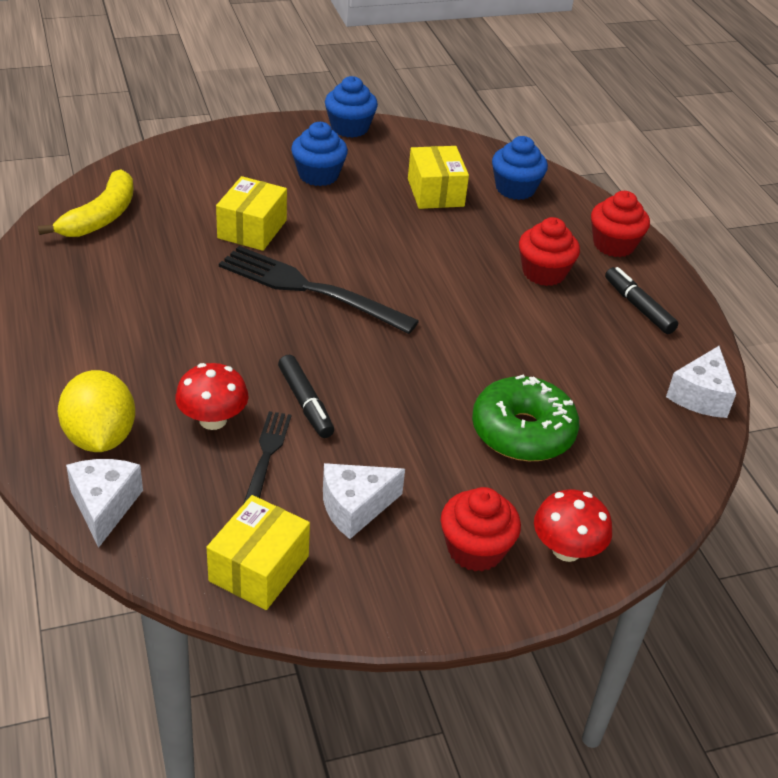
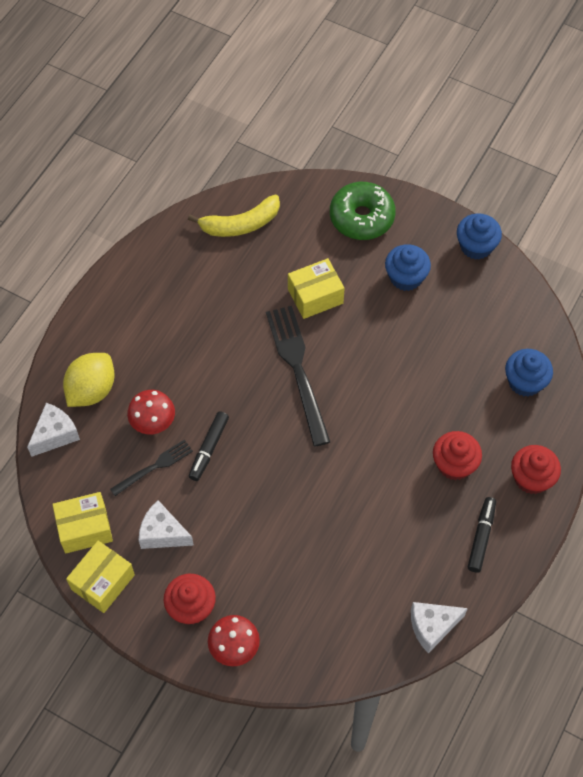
camera: 50 degrees right, 20 degrees up
yellow box [408,146,469,209] -> yellow box moved to [66,541,135,613]
green donut [472,375,579,461] -> green donut moved to [330,182,396,240]

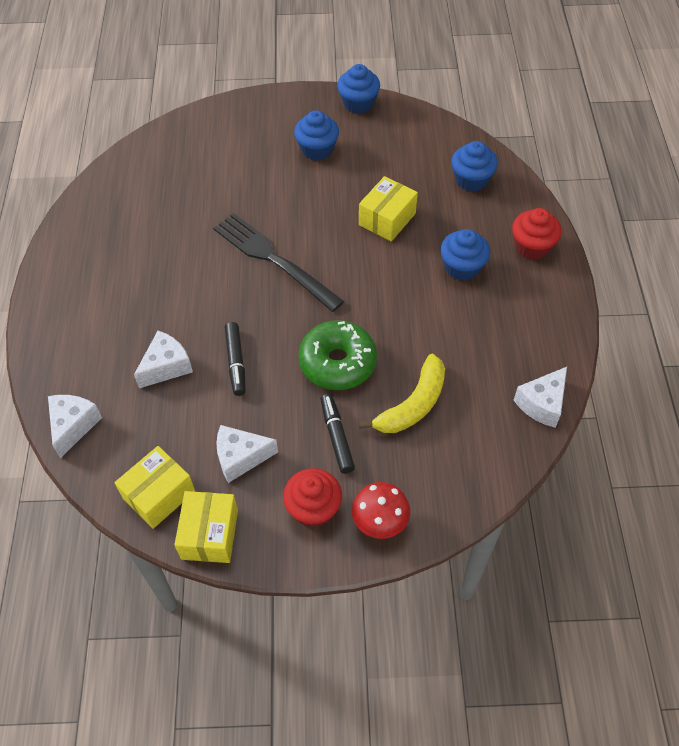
camera: 30 degrees left, 5 degrees down
yellow lemon [63,353,115,407] -> none
black fork [110,439,193,496] -> none
red mushroom [127,390,175,434] -> white cheese [134,331,193,388]
yellow banana [188,195,280,237] -> yellow banana moved to [359,354,445,433]
yellow box [288,258,344,319] -> yellow box moved to [359,176,418,242]
green donut [330,182,396,240] -> green donut moved to [298,320,377,390]
red cupcake [433,431,482,480] -> blue cupcake [440,229,490,281]
black marker [468,497,496,573] -> black marker moved to [320,394,355,474]

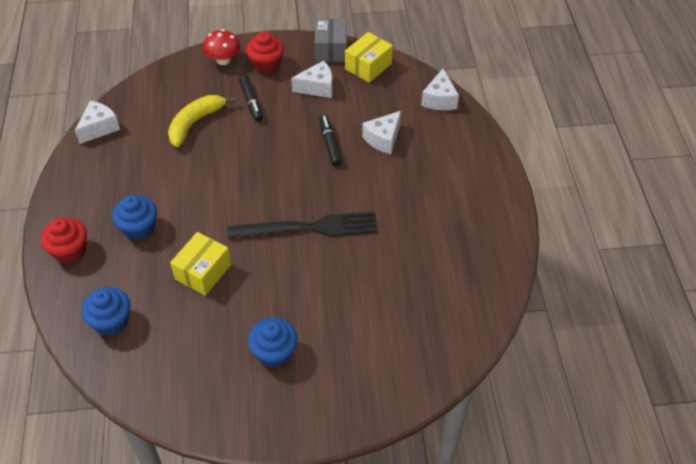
camera: 175 degrees right, 5 degrees down
yellow box [174,491,238,563] -> grey box [315,19,347,62]
black fork [213,213,344,312] -> black fork turned 45 degrees counterclockwise [228,211,378,239]
green donut [298,320,377,390] -> none
blue cupcake [337,64,380,114] -> none

